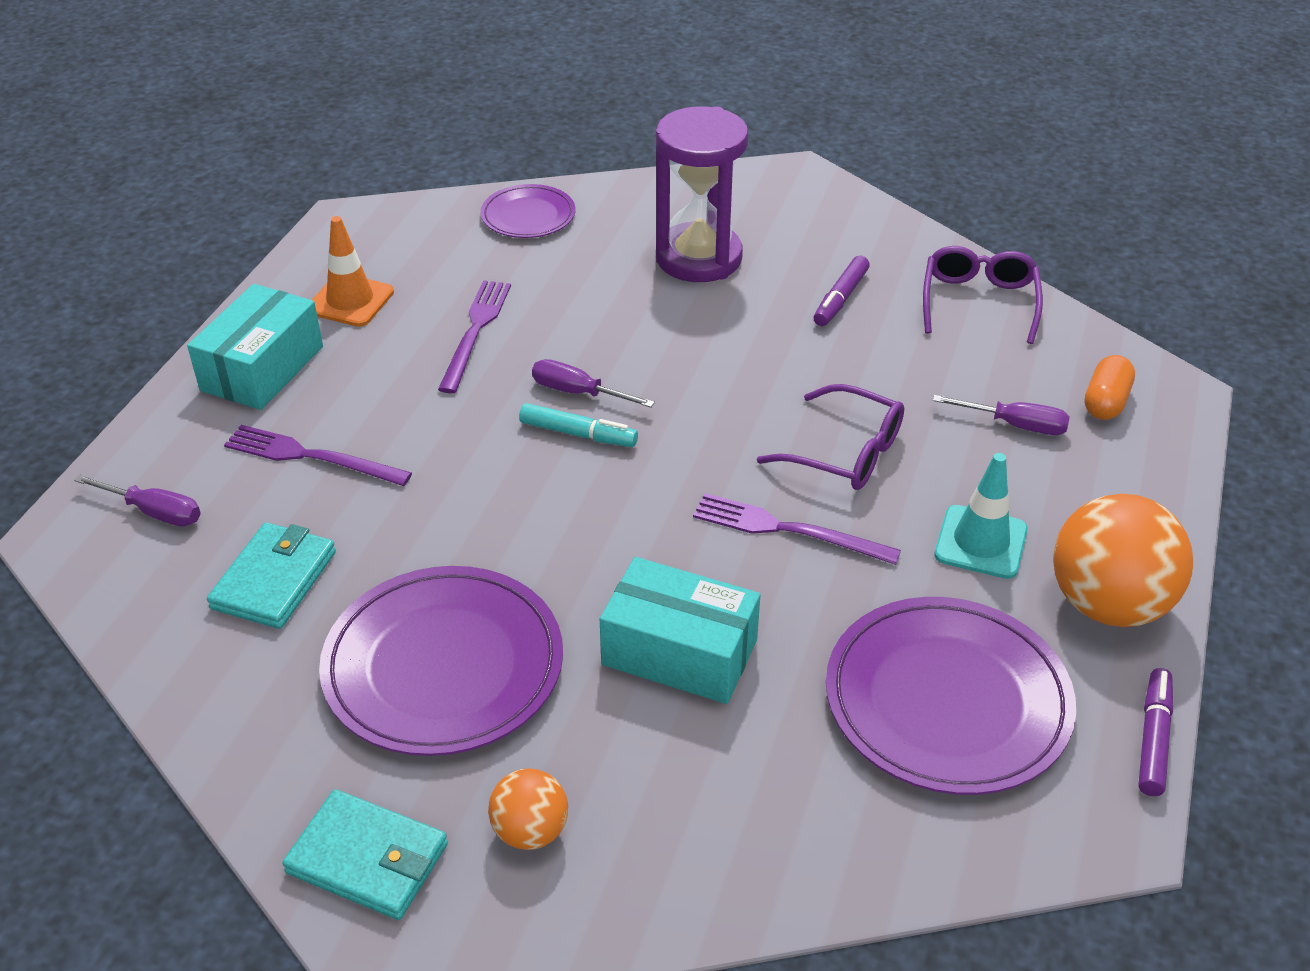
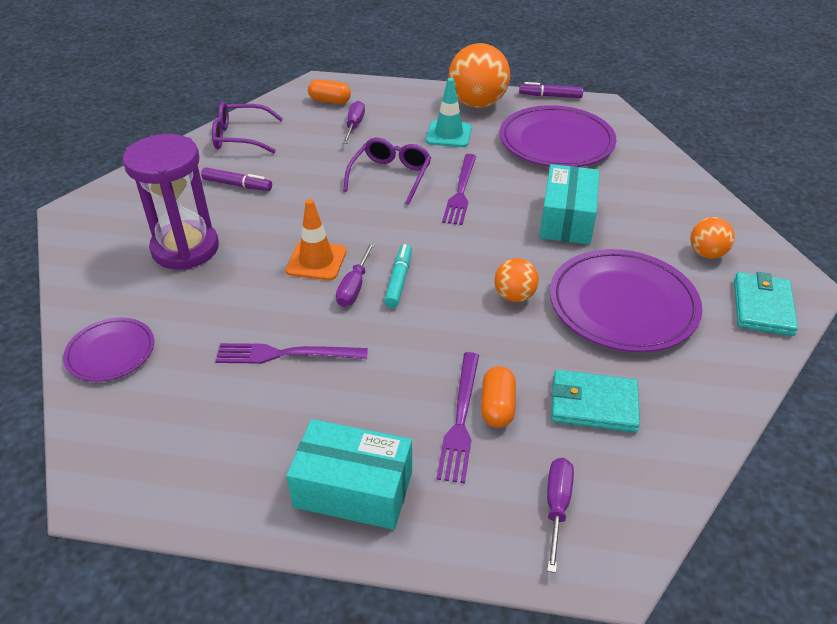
camera: 100 degrees left, 0 degrees up
orange traffic cone [312,216,394,327] -> orange traffic cone moved to [285,199,346,280]
none -> orange capsule [481,366,516,428]
none -> orange ball [494,258,539,302]

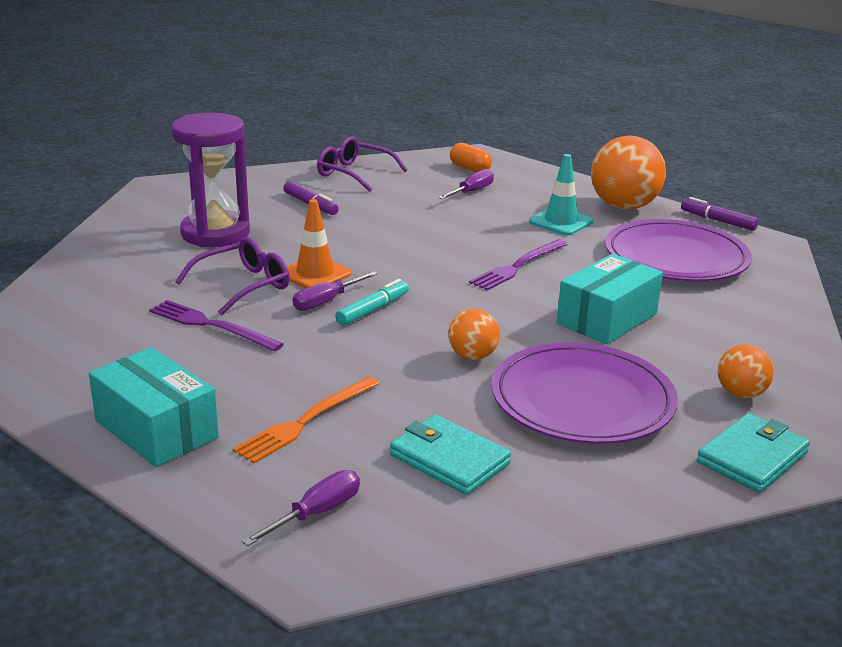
camera: 30 degrees right, 15 degrees down
purple plate [63,318,154,382] -> none
purple glasses [343,138,431,205] -> purple glasses moved to [175,237,290,316]
purple fork [436,352,479,484] -> orange fork [233,376,380,464]
orange capsule [481,366,516,428] -> none

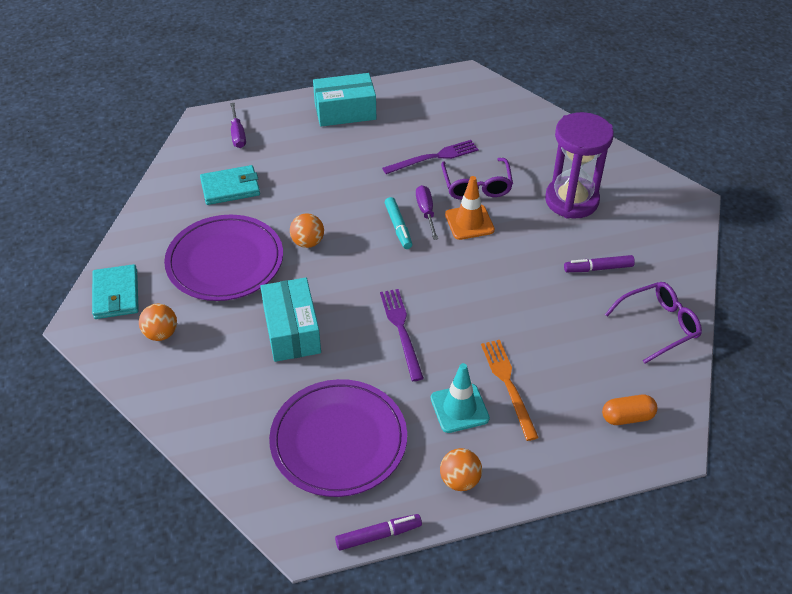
camera: 125 degrees right, 20 degrees up
orange fork [233,376,380,464] -> orange fork moved to [481,340,539,441]
purple screwdriver [438,169,494,199] -> none
orange ball [591,135,666,210] -> orange ball [440,448,482,491], size x0.53

